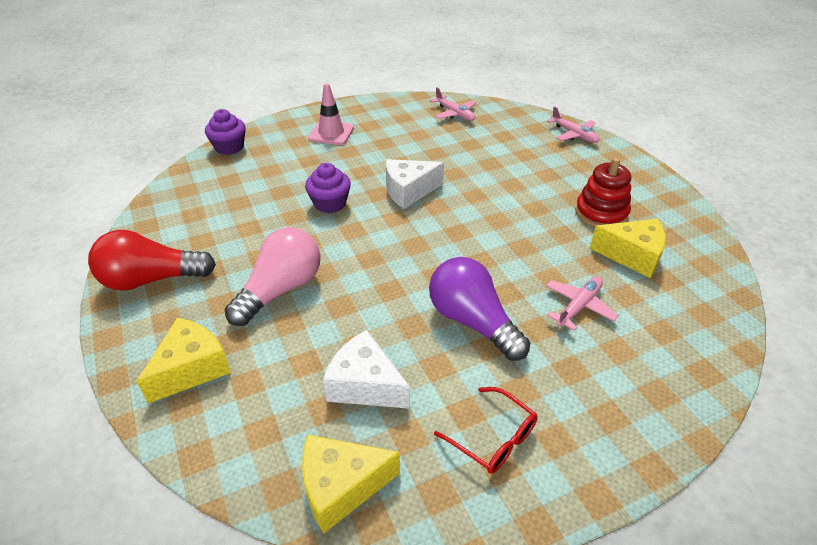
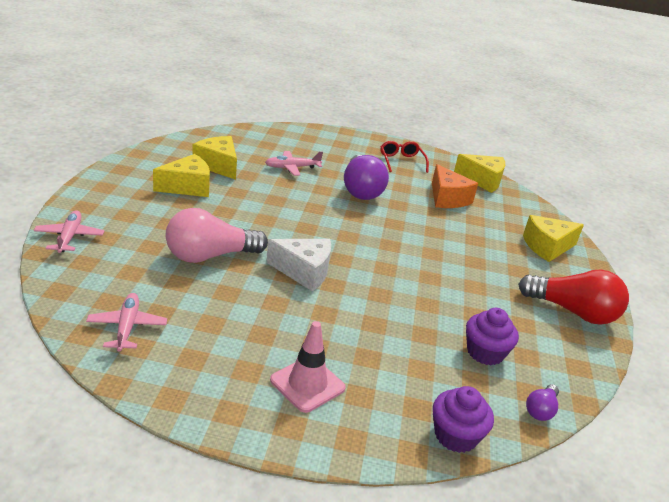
camera: 150 degrees left, 10 degrees down
pink light bulb [225,227,321,326] -> pink light bulb moved to [166,208,268,263]
purple cupcake [305,163,351,213] -> purple cupcake moved to [466,308,519,365]
white cheese [323,330,410,409] -> orange cheese [432,164,478,208]
red stacking toy [575,157,631,227] -> yellow cheese [153,154,210,197]
none -> purple light bulb [526,384,559,421]

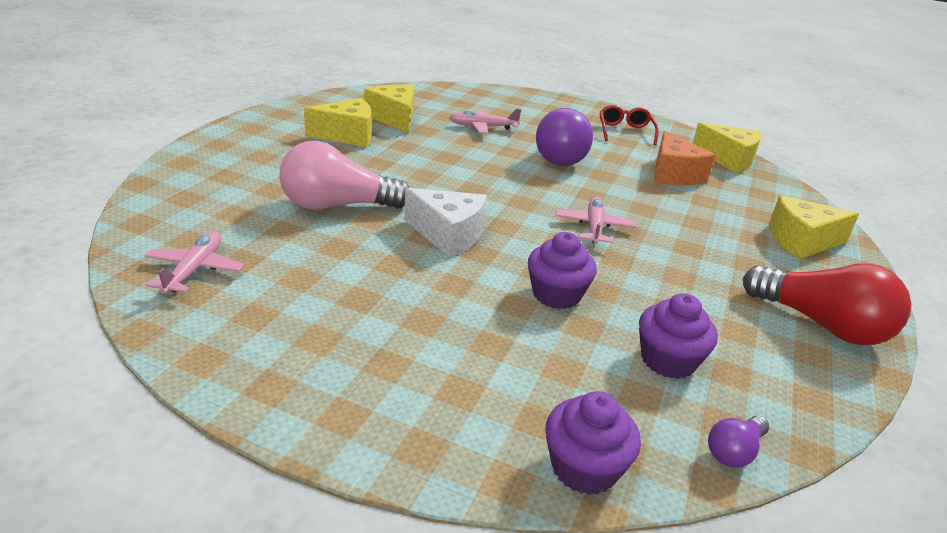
camera: 15 degrees right, 0 degrees up
pink plane [34,210,104,253] -> pink plane moved to [555,197,637,244]
pink traffic cone [270,321,346,413] -> none
none -> purple cupcake [528,232,597,309]

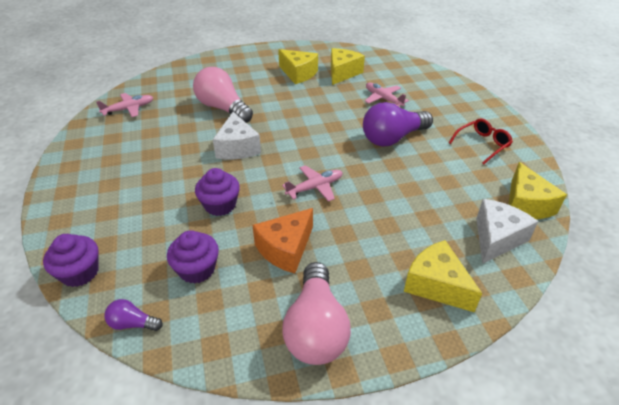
camera: 55 degrees right, 10 degrees up
orange cheese [653,131,715,185] -> orange cheese moved to [252,208,313,274]
red light bulb [742,263,911,345] -> pink light bulb [282,262,351,365]
none -> white cheese [476,199,539,264]

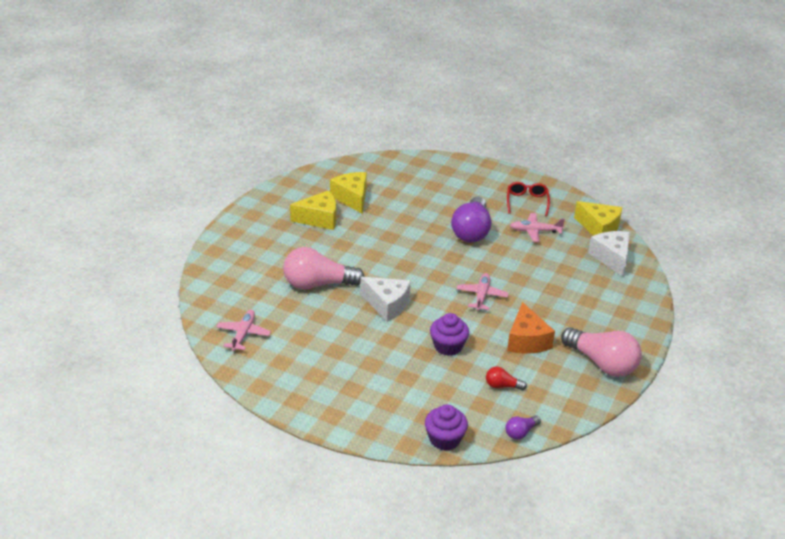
camera: 50 degrees left, 5 degrees down
purple cupcake [167,230,219,284] -> red light bulb [486,367,527,390]
pink plane [365,83,409,106] -> pink plane moved to [510,213,565,242]
yellow cheese [404,240,482,312] -> none

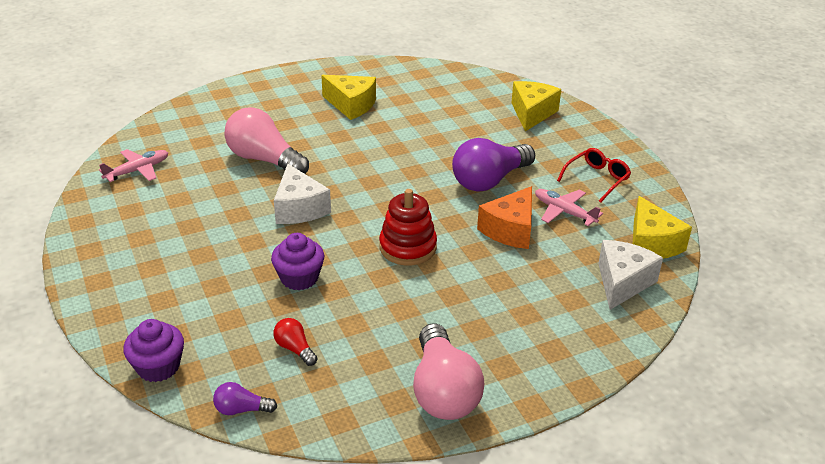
camera: 40 degrees right, 0 degrees up
yellow cheese [330,172,367,214] -> yellow cheese moved to [511,81,561,132]
pink plane [457,273,509,311] -> red stacking toy [379,189,437,265]
orange cheese [507,302,555,354] -> orange cheese moved to [477,186,532,249]

